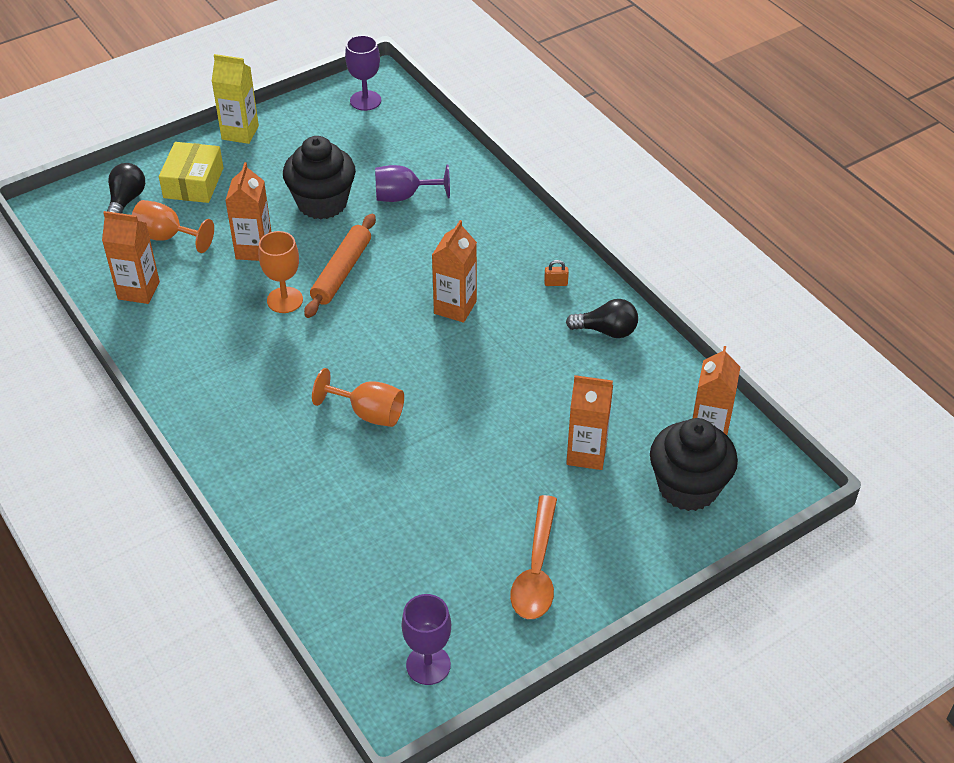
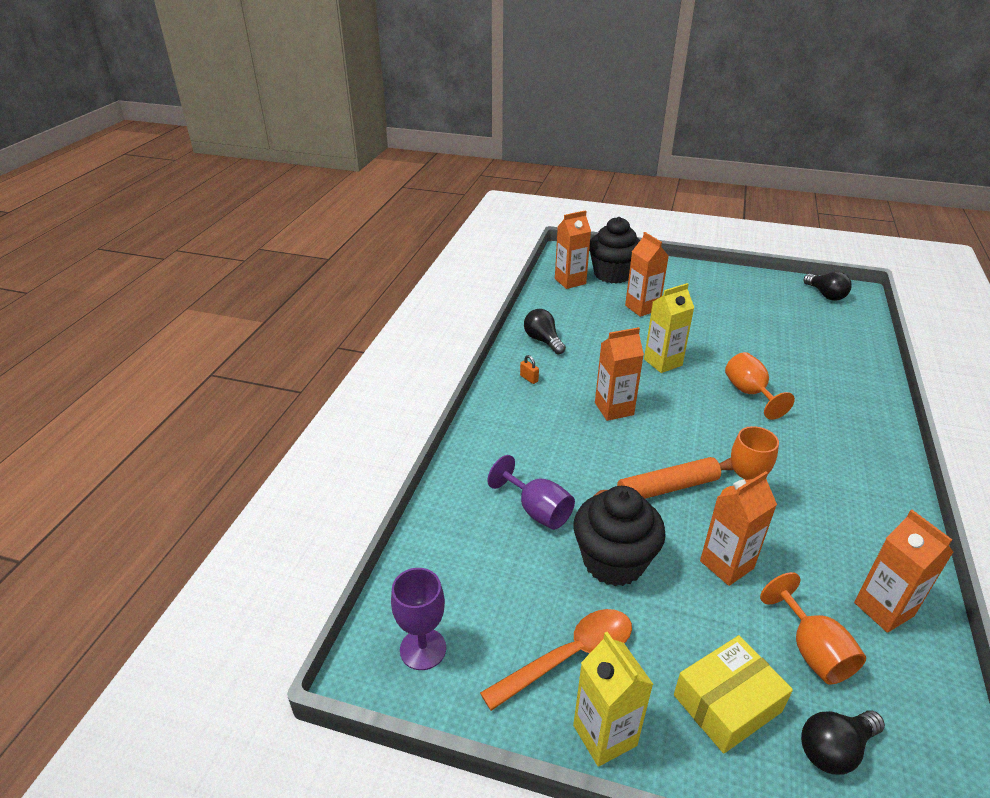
camera: 130 degrees left, 10 degrees down
purple goblet [402,594,451,685] -> black light bulb [804,272,852,301]
orange spoon [510,495,557,619] -> orange spoon moved to [480,609,632,711]
none -> yellow carton [644,283,694,373]

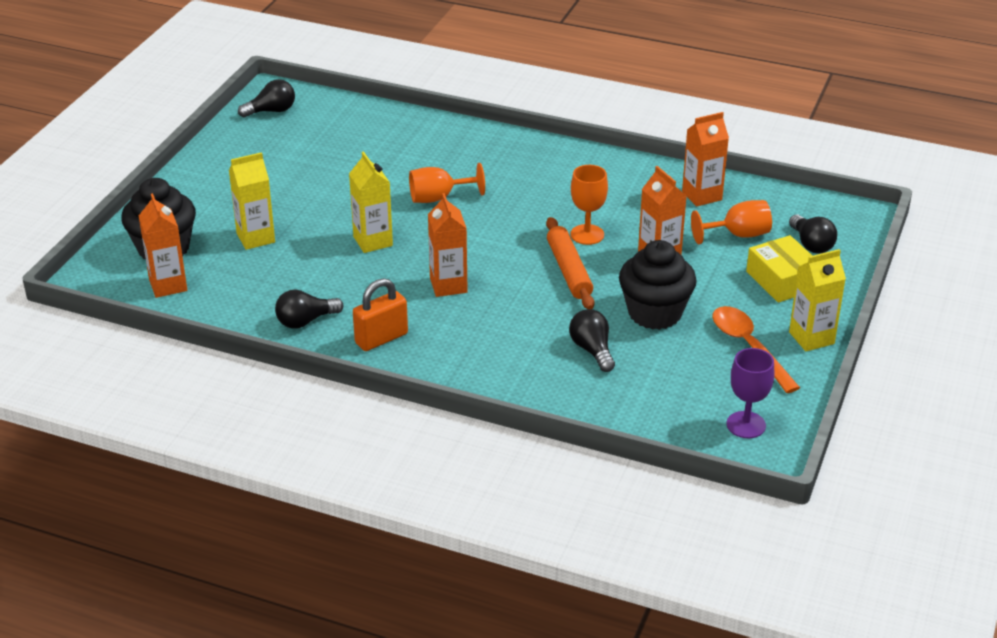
camera: 85 degrees left, 0 degrees up
purple goblet [488,455,575,530] -> black light bulb [569,309,615,372]
orange padlock [520,355,539,384] -> orange padlock [353,278,408,351], size x2.22
orange carton [625,232,669,317] -> yellow carton [229,152,275,250]

